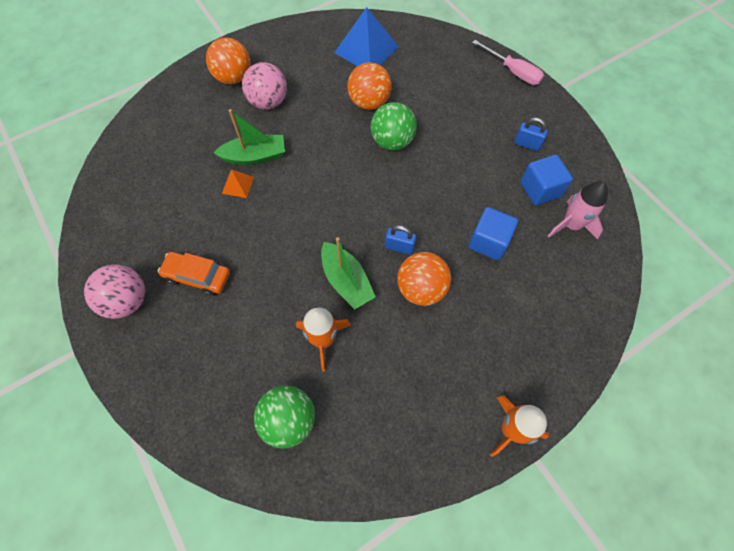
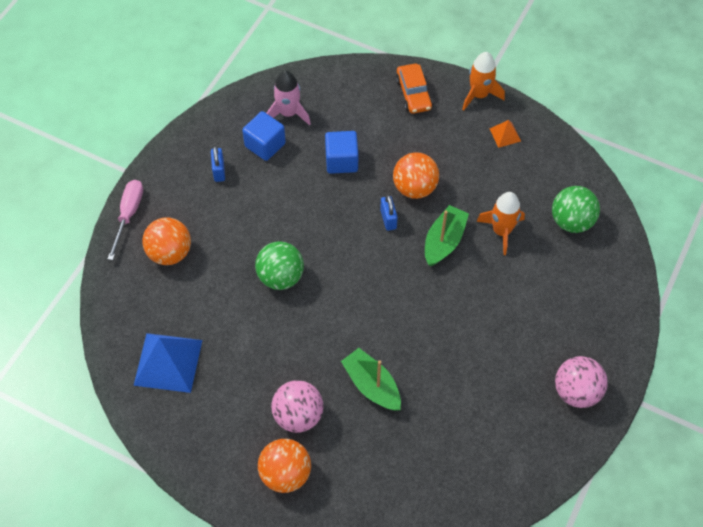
camera: 120 degrees left, 5 degrees down
orange car [158,252,230,296] -> orange car moved to [396,64,433,114]
orange pyramid [222,169,254,198] -> orange pyramid moved to [490,120,521,148]
orange ball [348,62,392,110] -> orange ball moved to [142,217,191,265]

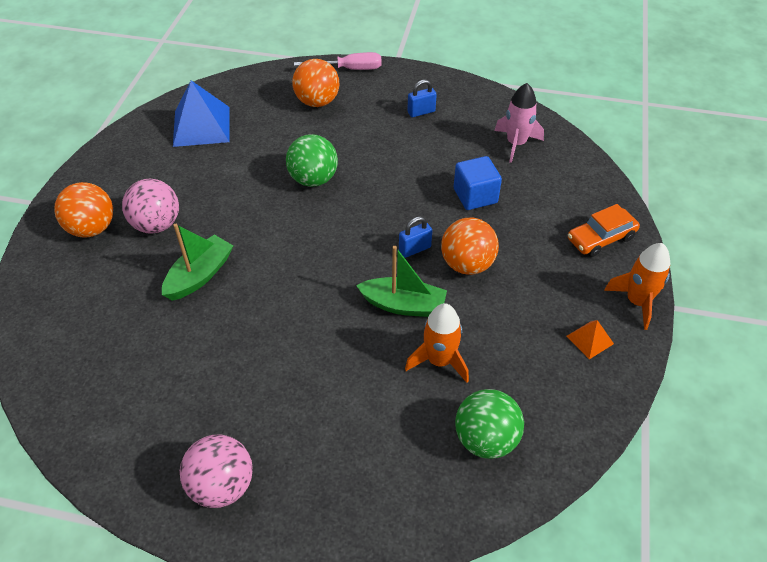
camera: 75 degrees right, 10 degrees down
blue cube [242,111,286,161] -> none

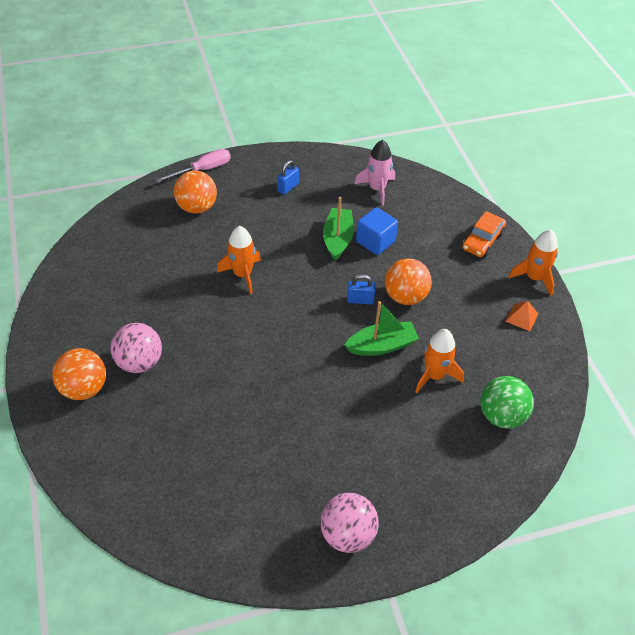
camera: 30 degrees left, 0 degrees up
green boat [162,224,233,301] -> green boat moved to [323,197,354,261]
blue pyramid [173,80,230,147] -> none
green ball [286,134,338,187] -> orange rocket [217,226,261,294]
blue padlock [399,216,432,258] -> blue padlock turned 60 degrees clockwise [347,274,376,304]

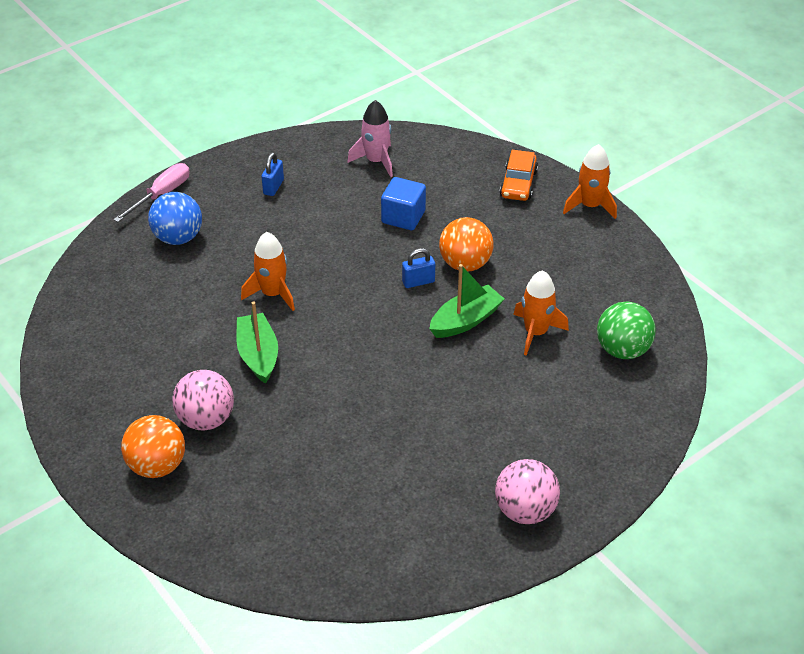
camera: 20 degrees left, 5 degrees down
orange ball [174,171,217,214] -> blue ball [148,192,202,245]
green boat [323,197,354,261] -> green boat moved to [236,301,278,384]
orange pyramid [505,301,538,331] -> none

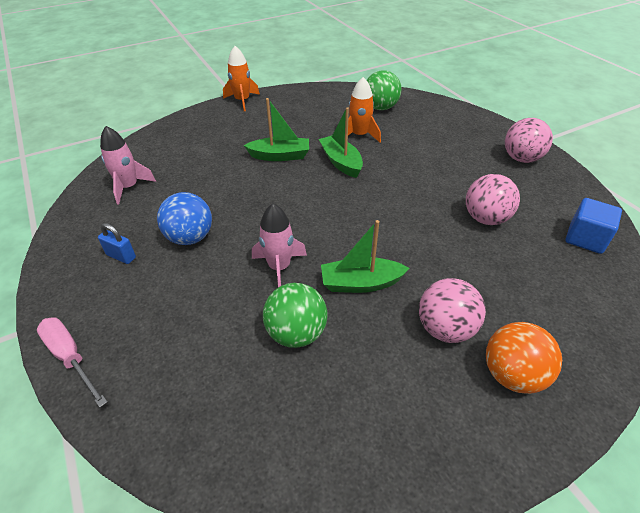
camera: 80 degrees left, 0 degrees up
blue ball [148,192,202,245] -> blue ball moved to [157,192,212,245]
orange rocket [241,232,295,311] -> pink rocket [252,204,307,287]
blue cube [381,177,426,230] -> blue cube moved to [566,198,622,254]
blue padlock [402,248,435,288] -> none
orange ball [439,217,494,271] -> green boat [244,98,309,161]
orange car [500,150,538,201] -> none
none -> green ball [263,283,328,348]
none -> pink ball [466,174,520,225]

